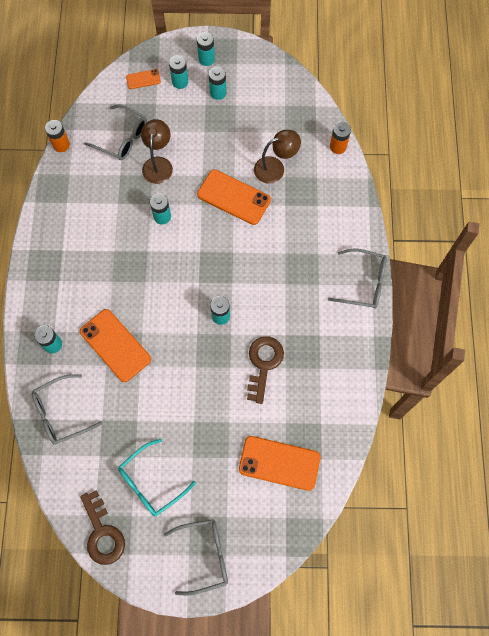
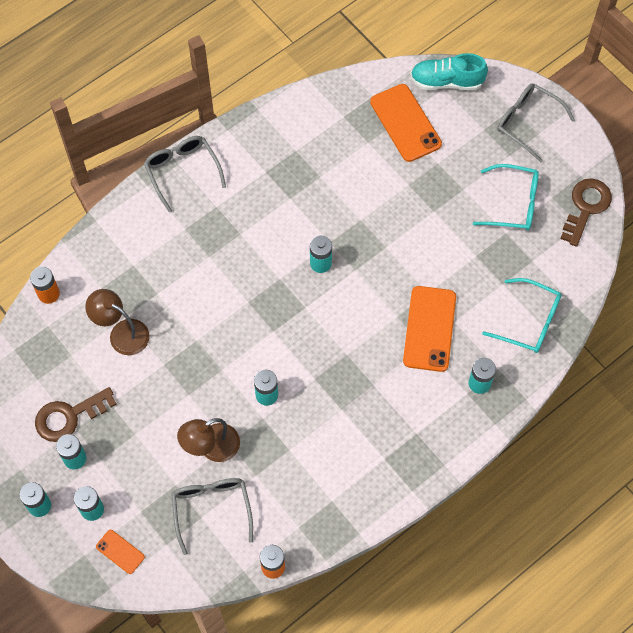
camera: 130 degrees left, 5 degrees down
grey glasses [32,374,102,445] -> turquoise glasses [482,278,561,353]
orange phone [197,169,271,225] -> none
brown key [247,336,284,404] -> brown key moved to [35,387,117,442]
none -> turquoise shoe [410,53,488,90]

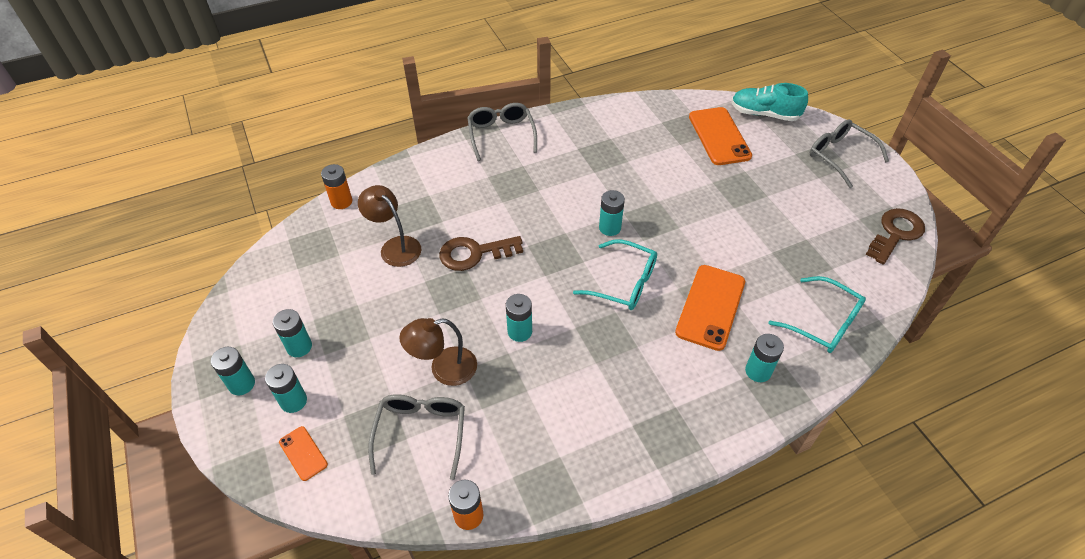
camera: 15 degrees right, 15 degrees down
brown key [35,387,117,442] -> brown key moved to [439,236,523,271]
turquoise glasses [473,164,539,230] -> turquoise glasses moved to [573,239,657,310]

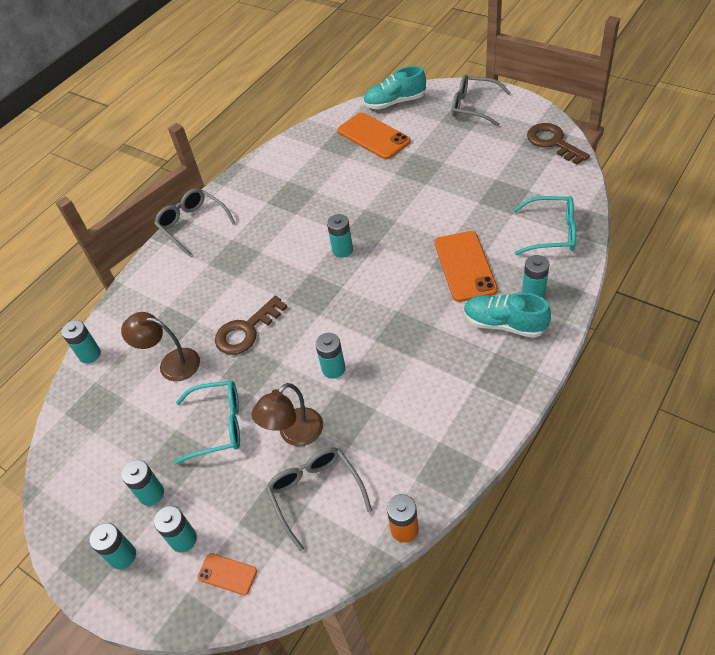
camera: 25 degrees left, 0 degrees up
orange battery [321,164,352,209] -> turquoise battery [61,320,101,364]
turquoise glasses [573,239,657,310] -> turquoise glasses moved to [174,380,240,464]
brown key [866,208,925,264] -> brown key turned 45 degrees counterclockwise [527,123,590,165]
none -> turquoise shoe [464,292,551,338]

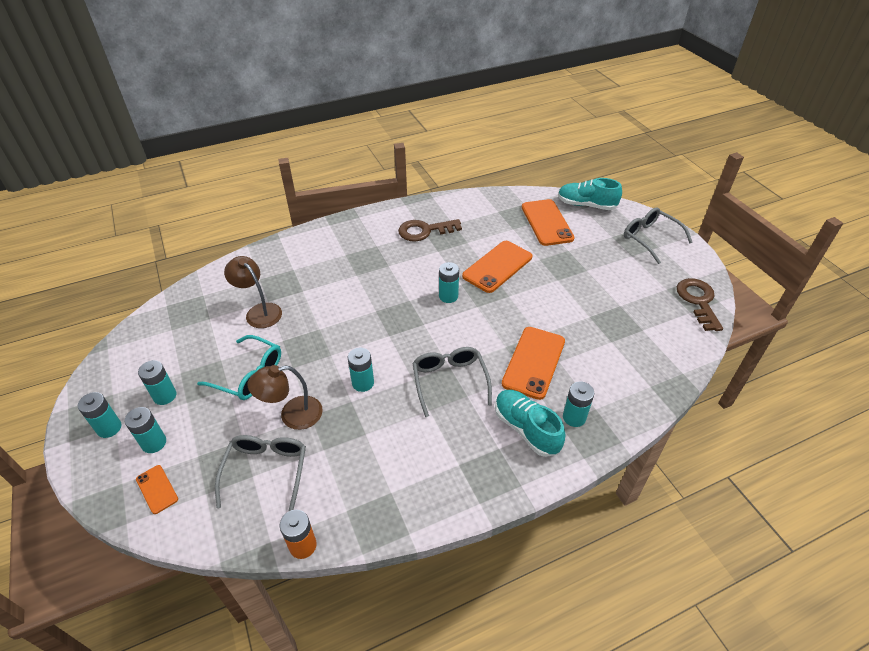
camera: 25 degrees right, 5 degrees down
turquoise battery [61,320,101,364] -> none
grey glasses [154,188,236,256] -> grey glasses moved to [412,347,492,417]
brown key [215,296,287,355] -> brown key moved to [398,219,462,241]
turquoise glasses [513,196,576,255] -> none
none -> orange phone [462,241,532,293]

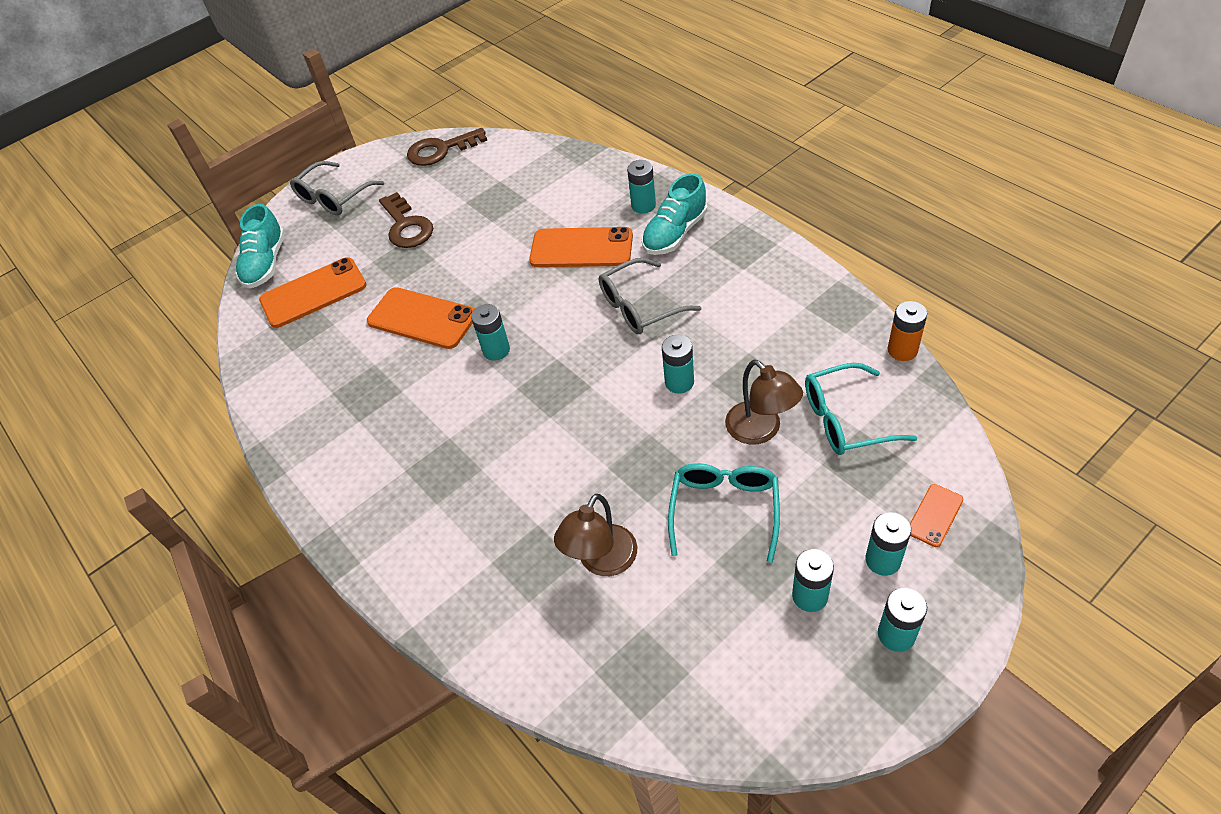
camera: 100 degrees left, 5 degrees up
grey glasses [215,435,306,512] -> turquoise glasses [805,363,917,455]
brown key [398,219,462,241] -> brown key moved to [379,192,433,248]

